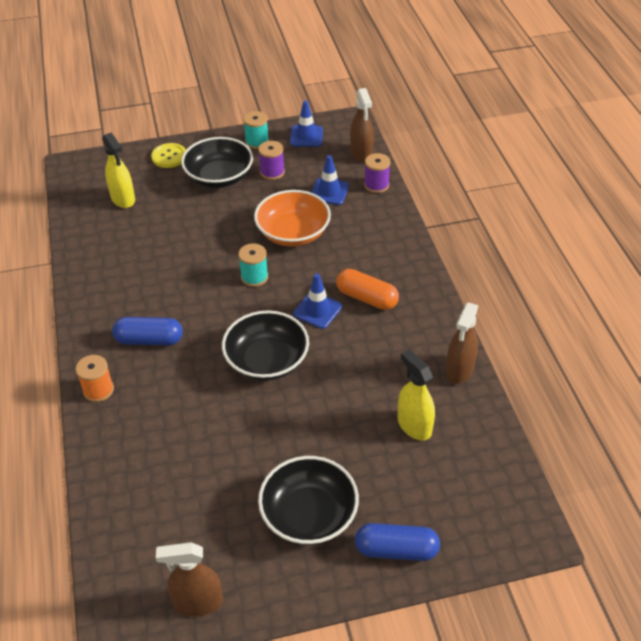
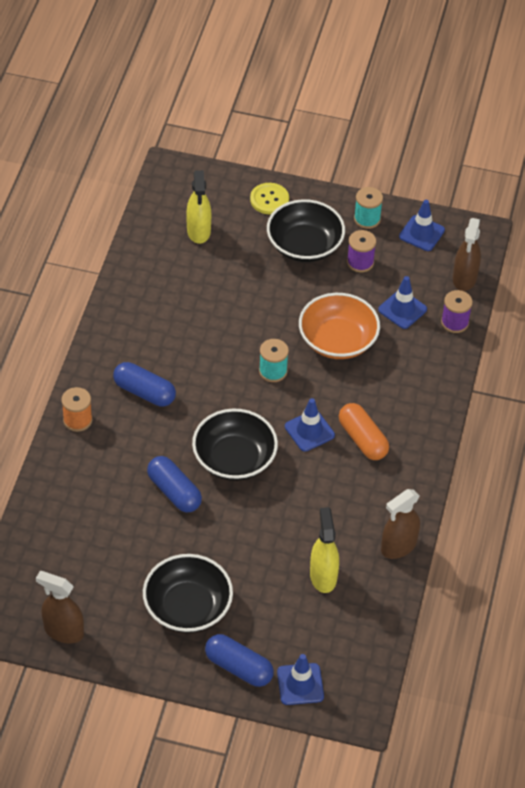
camera: 25 degrees right, 5 degrees up
none -> blue capsule [147,456,202,512]
none -> blue traffic cone [277,654,324,705]

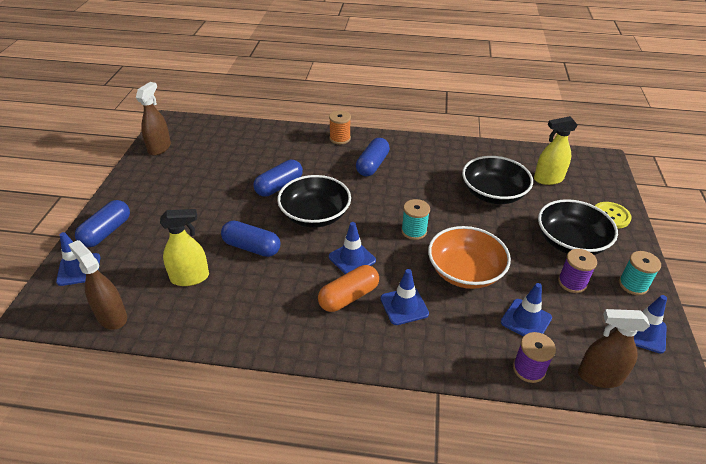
camera: 85 degrees right, 10 degrees down
black bowl [143,554,233,633] -> black bowl moved to [462,156,533,204]
brown spray bottle [381,489,420,559] -> brown spray bottle moved to [68,240,127,330]
none -> blue capsule [221,221,280,257]
none -> blue traffic cone [380,269,429,325]

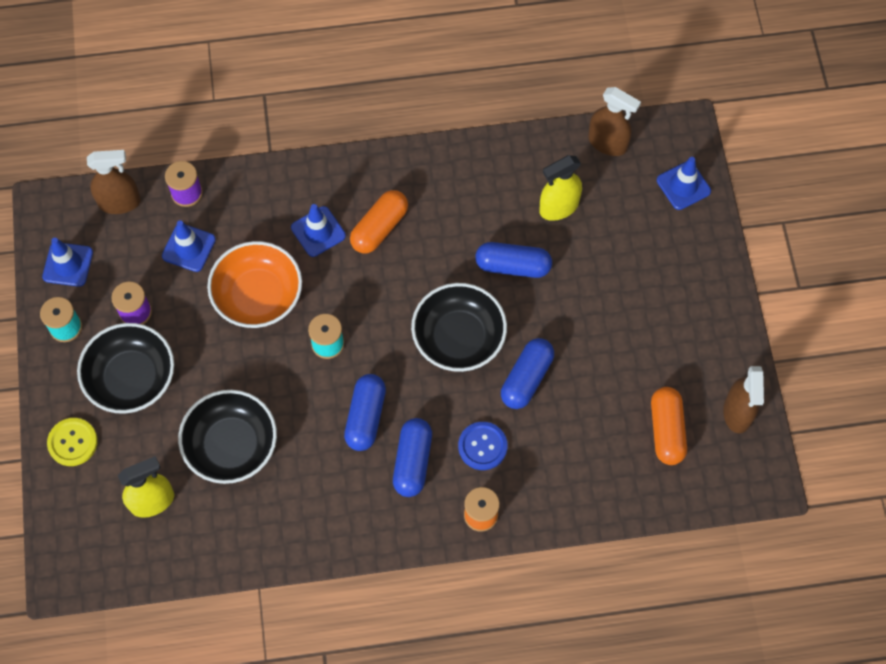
camera: 165 degrees right, 25 degrees up
blue capsule [75,200,130,247] -> blue capsule moved to [344,374,386,451]
blue traffic cone [329,222,376,274] -> none
none -> blue button [458,422,507,470]
none -> orange capsule [651,387,687,465]

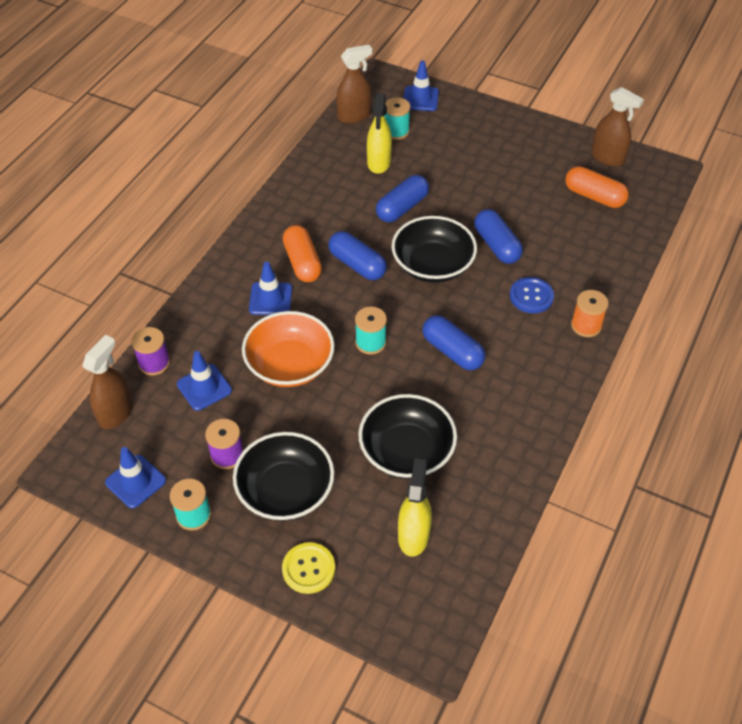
camera: 55 degrees left, 15 degrees down
blue capsule [393,418,432,497] -> blue capsule moved to [329,231,387,280]
none -> turquoise spool [385,98,410,140]

